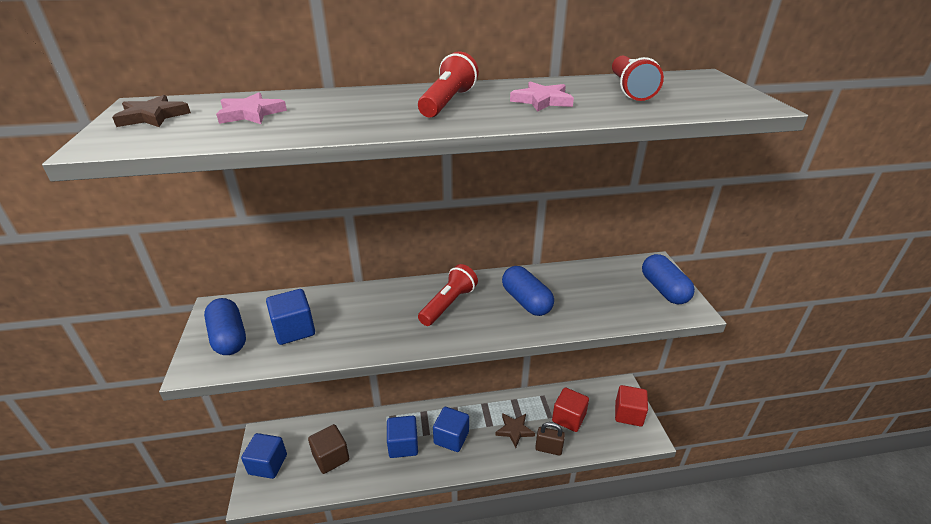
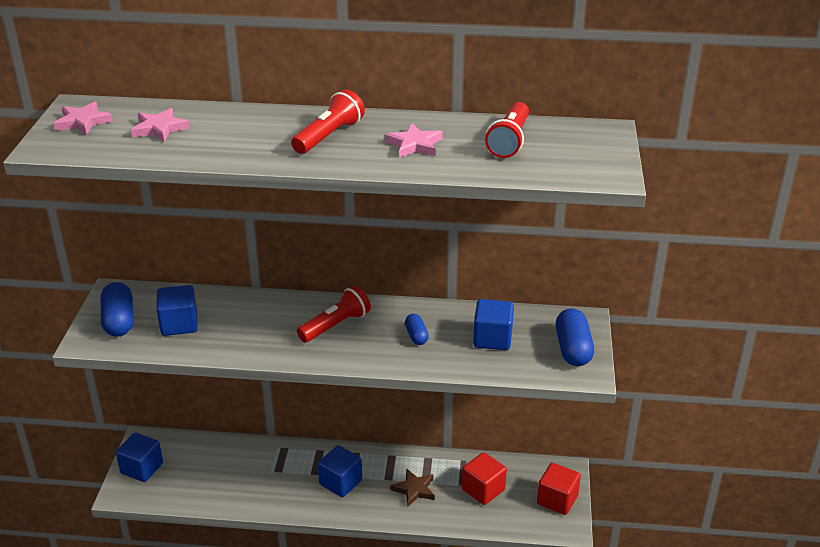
camera: 15 degrees right, 0 degrees up
brown star [112,95,191,127] -> pink star [54,102,113,135]
brown cube [308,424,349,474] -> none
blue cube [387,415,418,458] -> blue cube moved to [473,299,514,350]
blue capsule [502,266,554,316] -> blue capsule [405,314,429,345], size x0.56
brown padlock [535,422,565,456] -> none

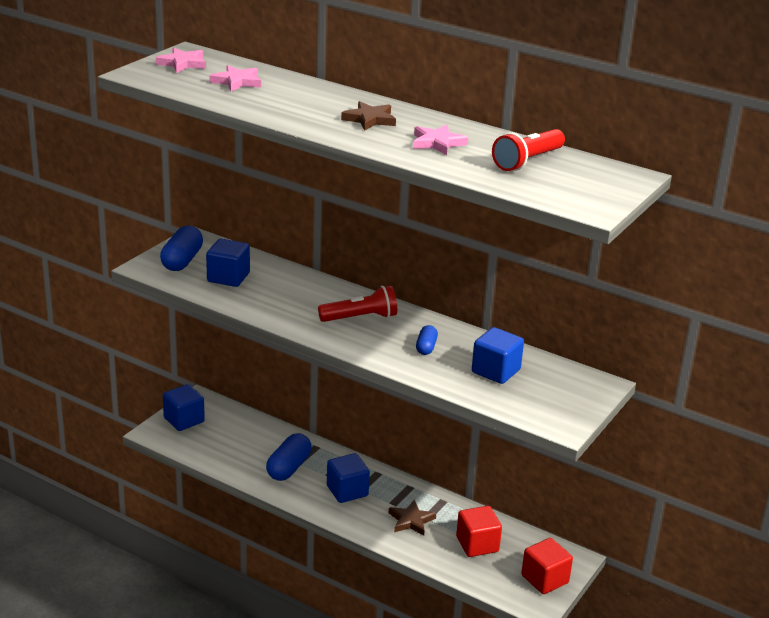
camera: 25 degrees right, 5 degrees down
red flashlight [291,89,365,154] -> brown star [341,101,396,131]
blue capsule [556,308,594,366] -> blue capsule moved to [266,433,312,481]

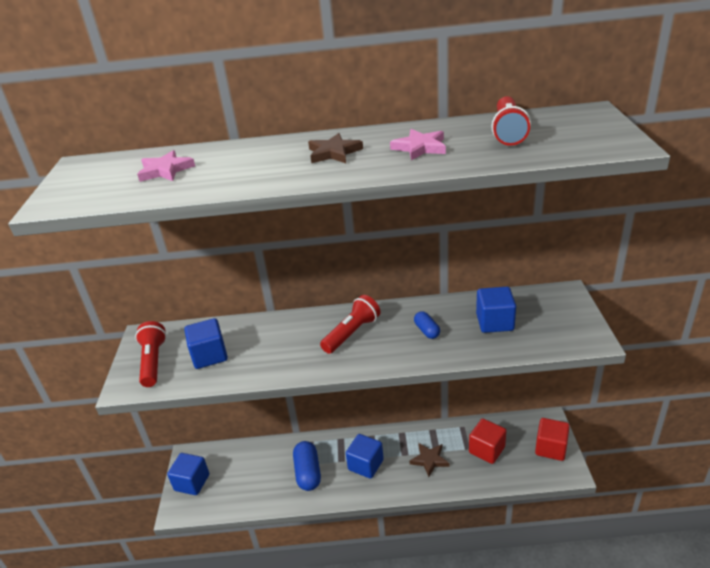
camera: 30 degrees left, 5 degrees up
pink star [156,48,206,73] -> none
blue capsule [160,226,203,271] -> red flashlight [135,321,167,387]

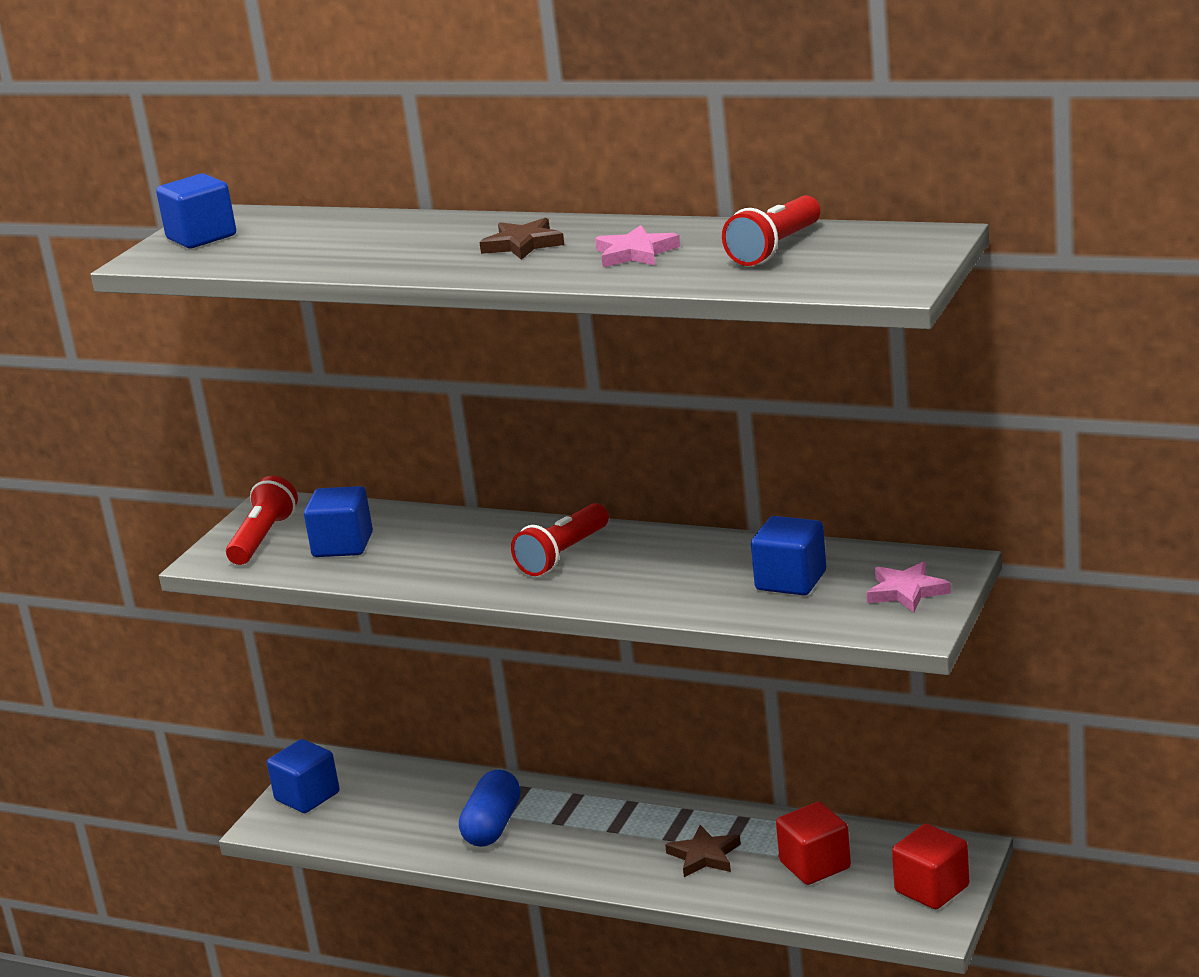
camera: 25 degrees right, 10 degrees down
pink star [137,150,195,182] -> pink star moved to [866,561,951,613]
red flashlight [320,295,381,354] -> red flashlight turned 150 degrees clockwise [511,503,609,576]
blue cube [346,434,384,479] -> blue cube moved to [156,173,236,248]
blue capsule [414,311,440,339] -> none

